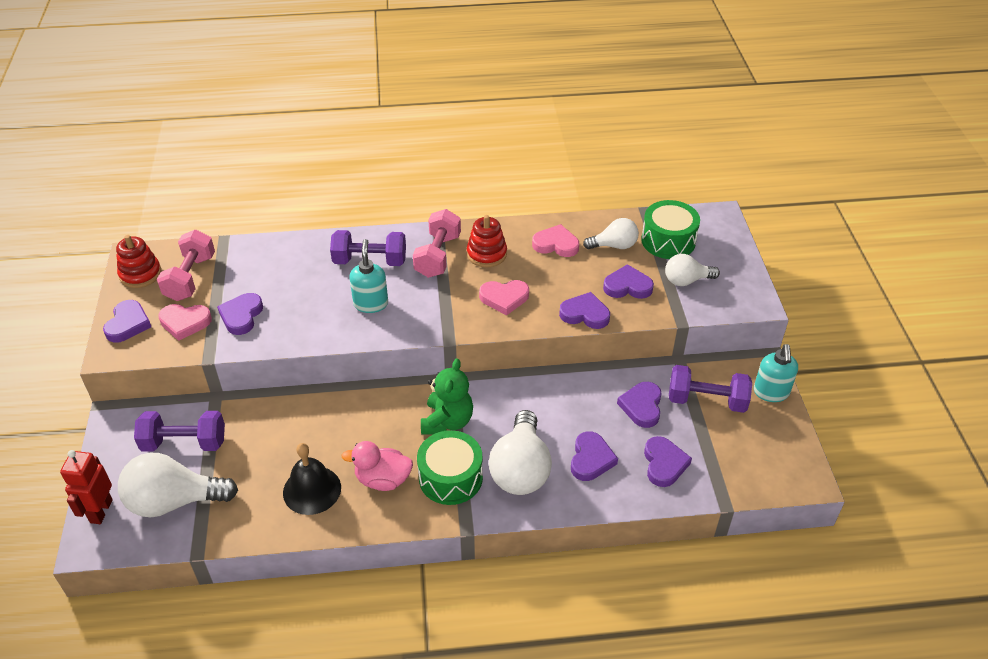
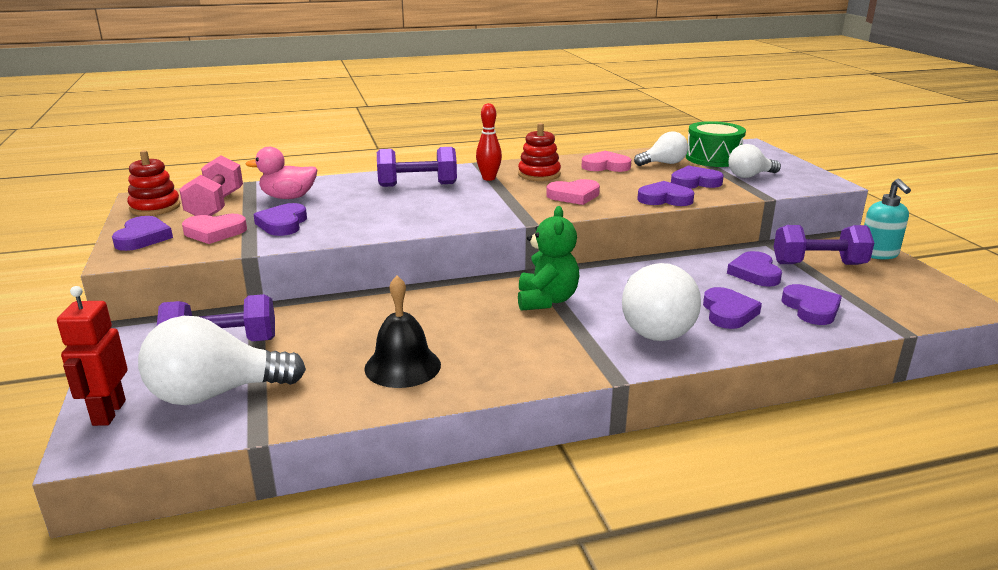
camera: 10 degrees left, 20 degrees down
pink duck [341,441,413,491] -> pink duck moved to [245,147,317,199]
turquoise soap dispenser [349,239,388,313] -> none
pink dumbbell [413,209,461,278] -> red bowling pin [476,103,502,181]
green drum [417,430,483,505] -> none

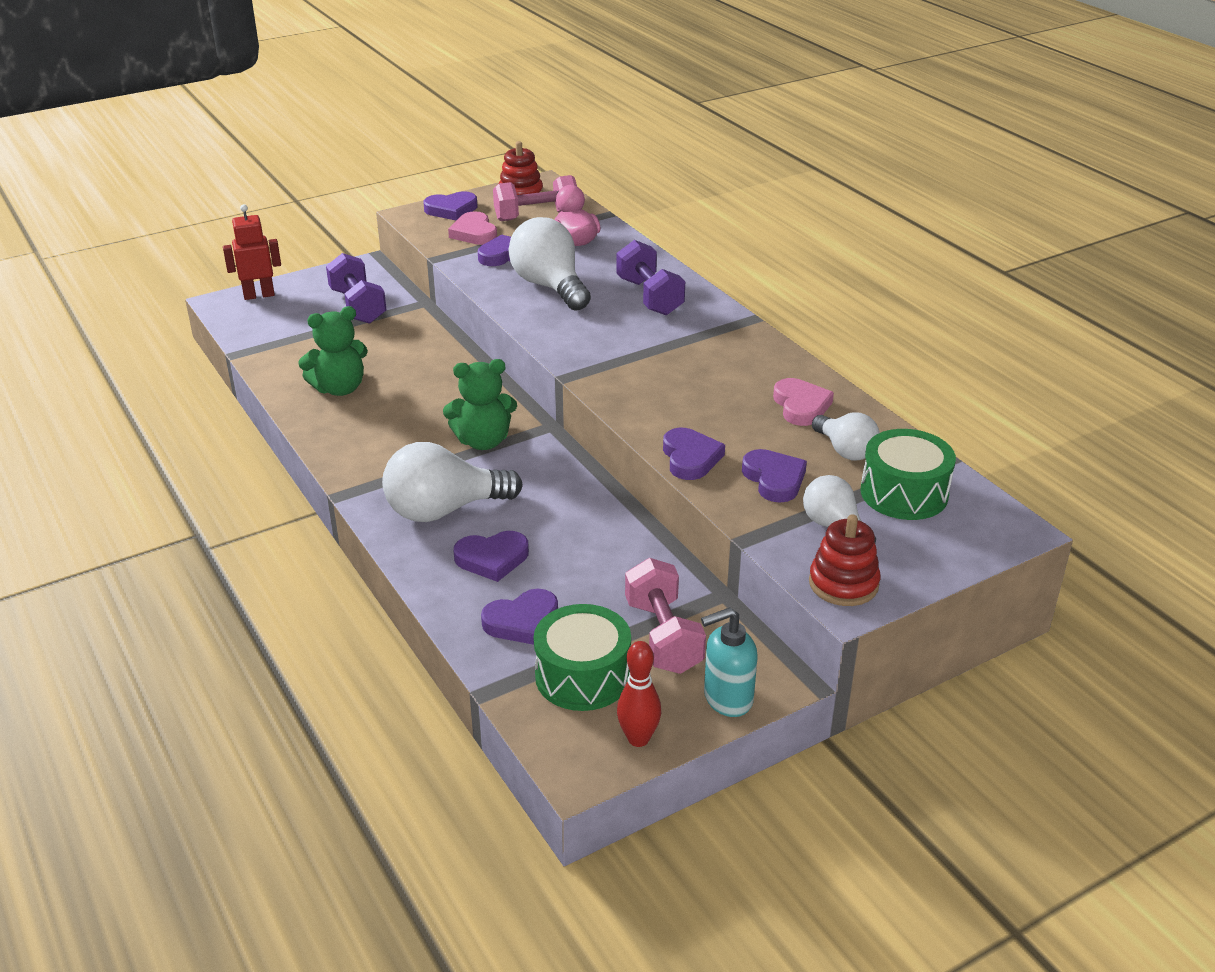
camera: 75 degrees right, 10 degrees up
white light bulb [138,316,306,405] -> white light bulb moved to [509,217,591,311]
black bell [364,276,441,388] -> green teddy bear [298,306,368,396]
red bowling pin [476,103,502,181] -> red bowling pin moved to [617,641,661,747]
red stacking toy [518,123,561,181] -> red stacking toy moved to [809,514,880,606]
pink heart [546,179,600,205] -> none
purple heart [727,251,782,287] -> none
purple dumbbell [774,225,874,265] -> pink dumbbell [625,558,706,674]
none -> green drum [534,604,631,711]

